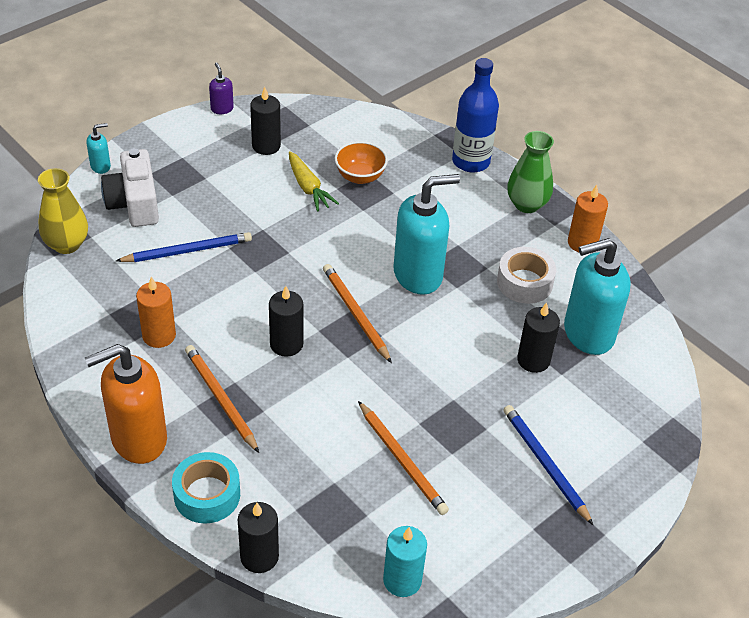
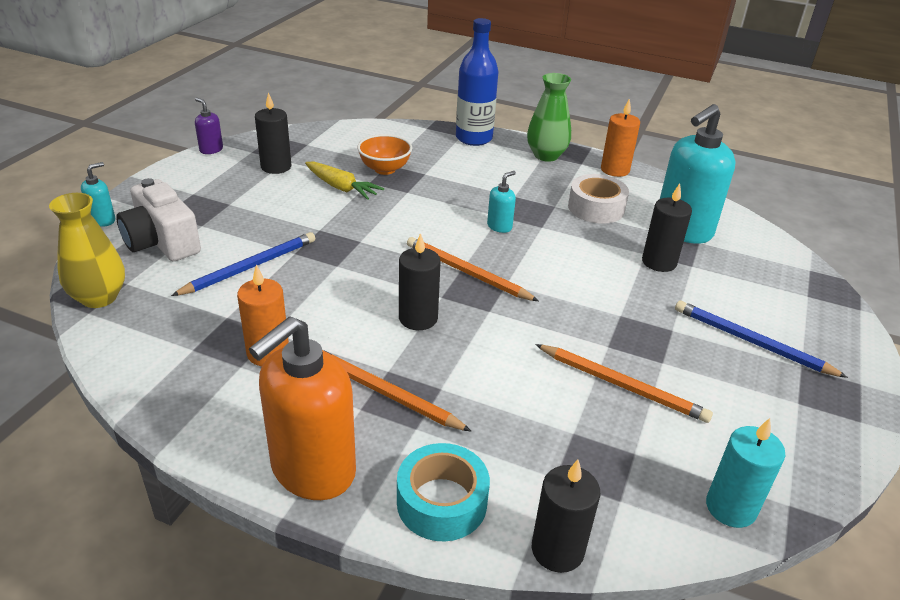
camera: 25 degrees left, 10 degrees down
turquoise soap dispenser [393,174,460,295] -> turquoise soap dispenser [487,171,516,233], size x0.44

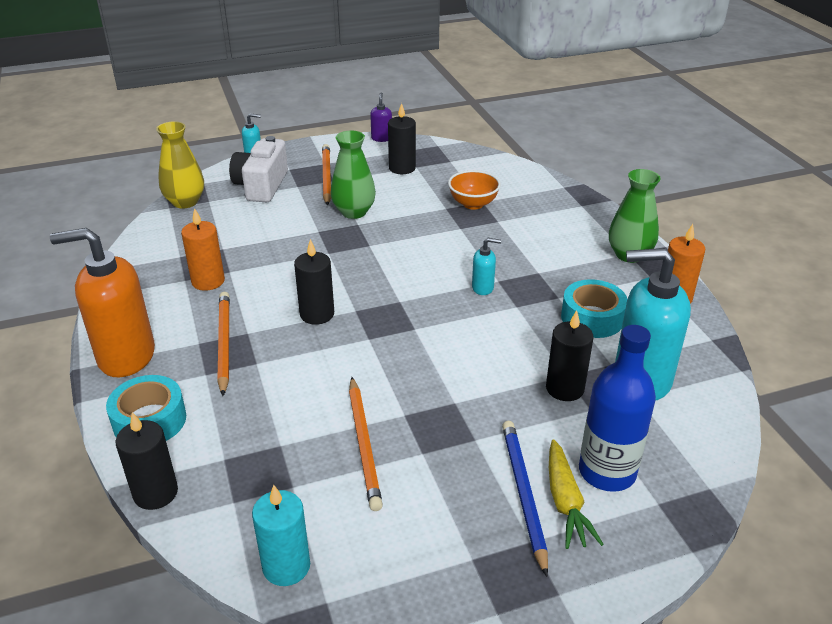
camera: 50 degrees right, 0 degrees up
blue pencil [171,232,315,296] -> none
yellow carrot [305,161,384,200] -> yellow carrot moved to [549,439,604,549]
orange pencil [407,237,539,301] -> orange pencil moved to [322,144,331,206]
blue bottle [456,18,499,146] -> blue bottle moved to [579,325,656,492]
white tape [568,174,629,224] -> turquoise tape [561,279,627,338]
none -> green vase [330,131,376,219]

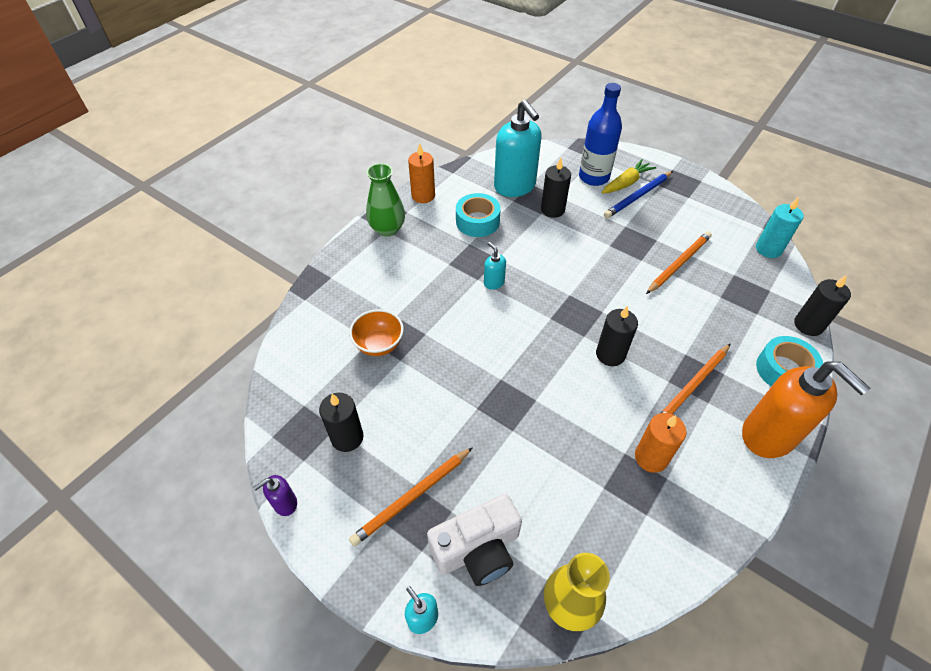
camera: 125 degrees left, 15 degrees up
green vase [330,131,376,219] -> none

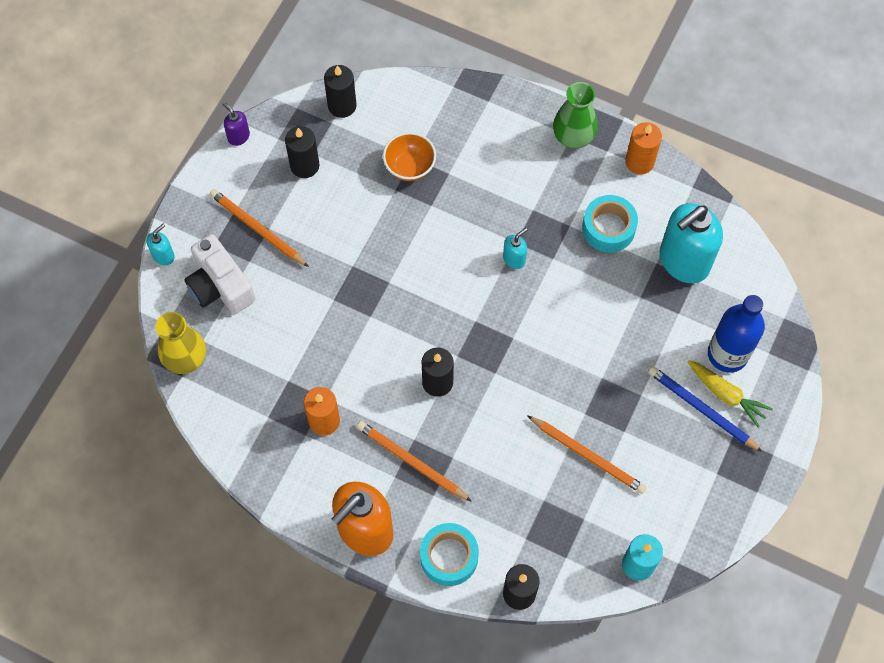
camera: 80 degrees right, 15 degrees up
black candle [541,158,571,218] -> black candle moved to [324,65,357,118]

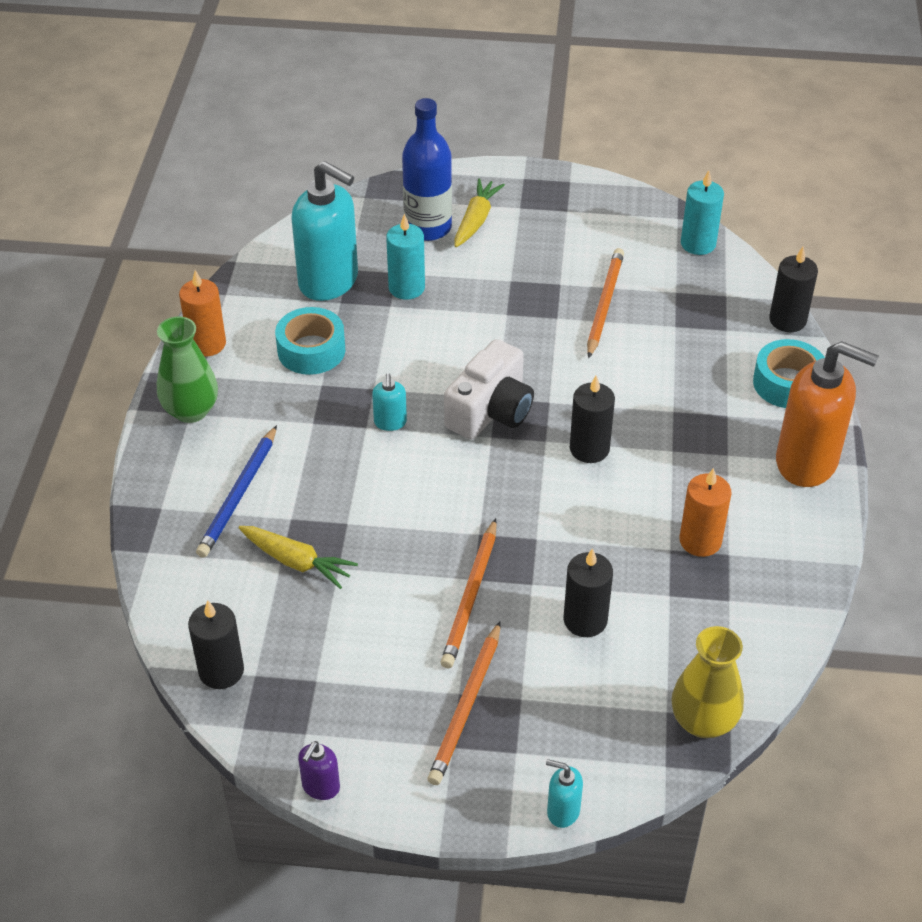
camera: 110 degrees left, 20 degrees down
white camera [184,234,255,314] -> white camera moved to [444,339,534,440]
black candle [285,126,319,178] -> black candle moved to [564,548,613,637]
orange pencil [356,421,472,502] -> orange pencil moved to [441,518,497,668]
orange bowl [383,132,436,181] -> yellow carrot [239,526,358,589]
turquoise soap dispenser [503,228,527,269] -> turquoise soap dispenser turned 120 degrees counterclockwise [372,373,407,431]
blue pencil [648,366,762,452] -> blue pencil moved to [196,425,277,558]
none -> turquoise candle [386,214,425,300]

